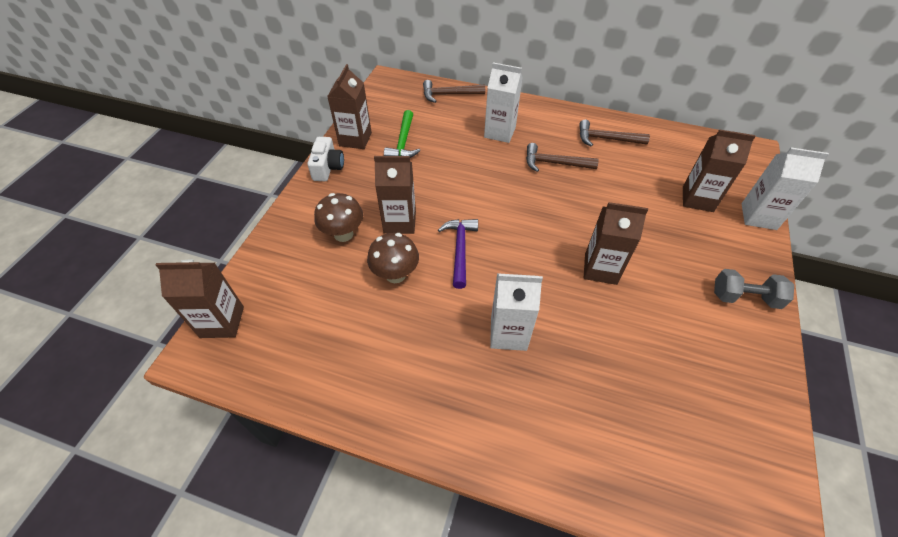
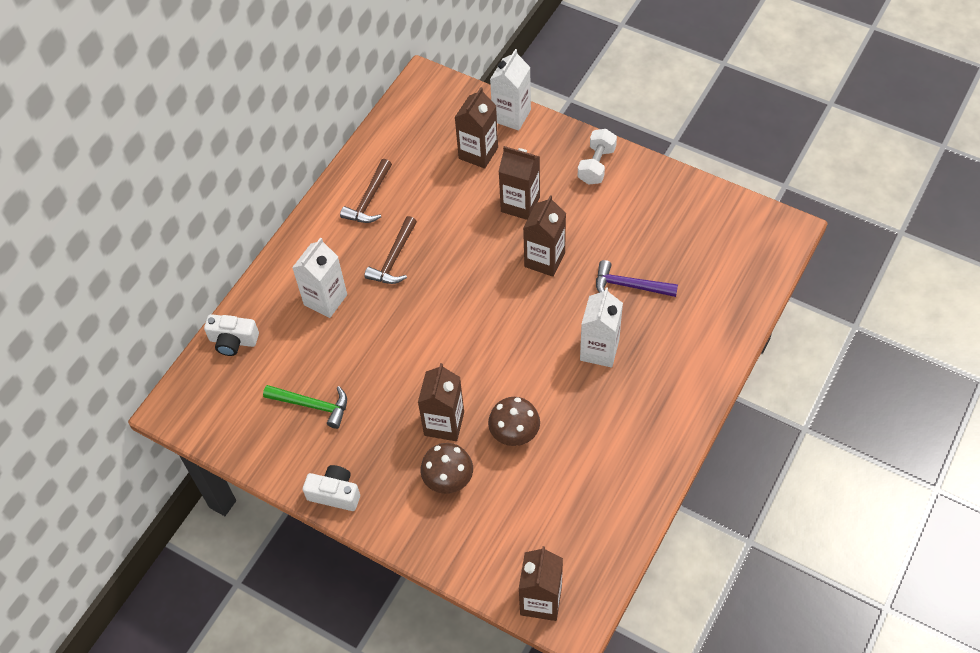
camera: 75 degrees left, 5 degrees up
brown carton [327,64,372,149] -> brown carton moved to [498,146,540,220]
brown hammer [423,80,485,103] -> white camera [204,314,259,356]
purple hammer [438,219,478,289] -> purple hammer moved to [596,260,678,297]
grey dumbbell [714,269,794,309] -> white dumbbell [578,129,617,185]

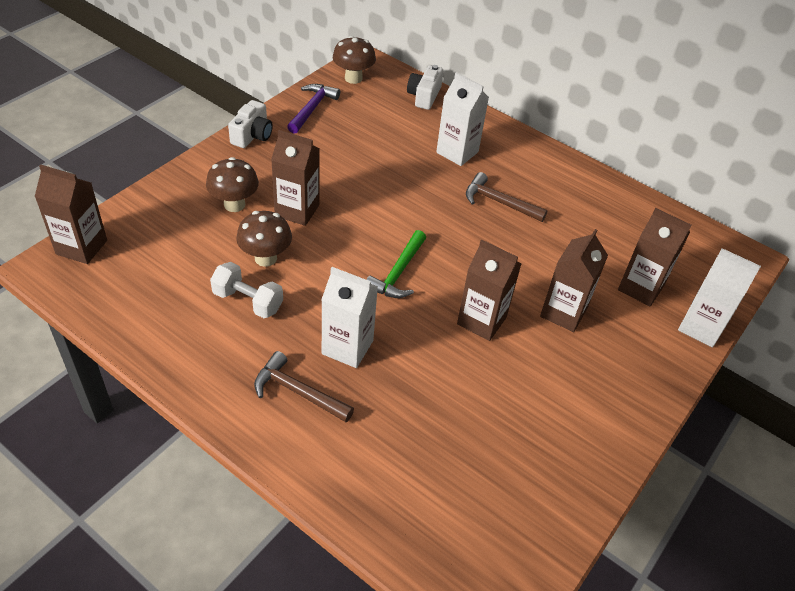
camera: 90 degrees right, 10 degrees down
green hammer [263,385,347,429] -> green hammer moved to [366,230,426,298]
brown hammer [340,159,392,223] -> brown hammer moved to [254,351,354,422]
white dumbbell [578,129,617,185] -> white dumbbell moved to [210,262,283,318]
purple hammer [596,260,678,297] -> purple hammer moved to [287,84,340,134]
none -> brown mushroom [333,36,376,84]

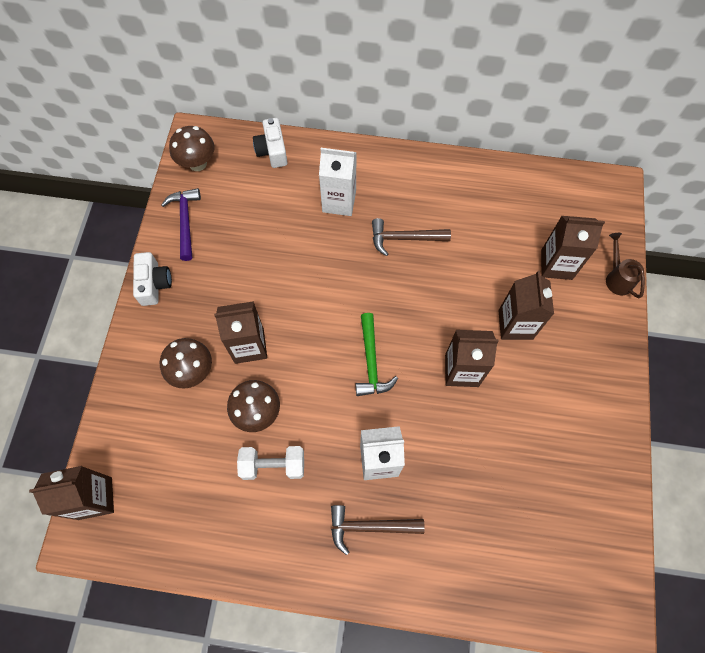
camera: 25 degrees left, 20 degrees up
white carton [678,248,761,348] -> brown watering can [606,233,645,298]

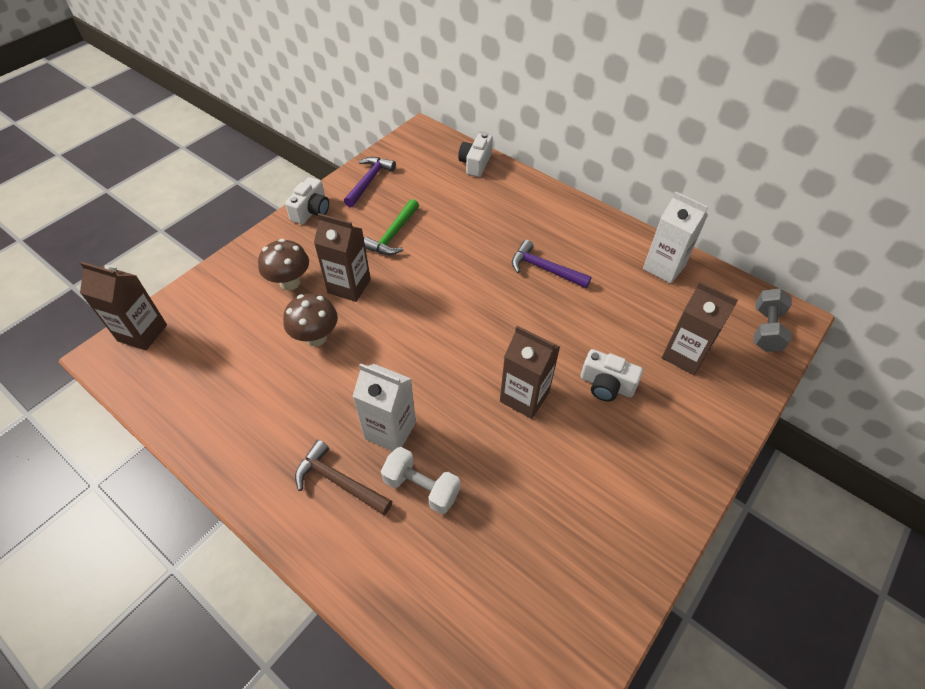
camera: 30 degrees right, 15 degrees down
brown mushroom [169,126,215,171] -> none
white dumbbell [237,446,304,480] -> white dumbbell moved to [381,447,460,514]
white carton [319,148,357,216] -> white carton moved to [643,191,708,284]
green hammer [355,313,398,396] -> green hammer moved to [364,199,419,255]
brown hammer [372,218,451,256] -> purple hammer [512,240,592,288]
brown carton [498,271,554,340] -> white camera [581,349,643,401]
brown watering can [606,233,645,298] -> none
none -> grey dumbbell [754,288,792,352]

